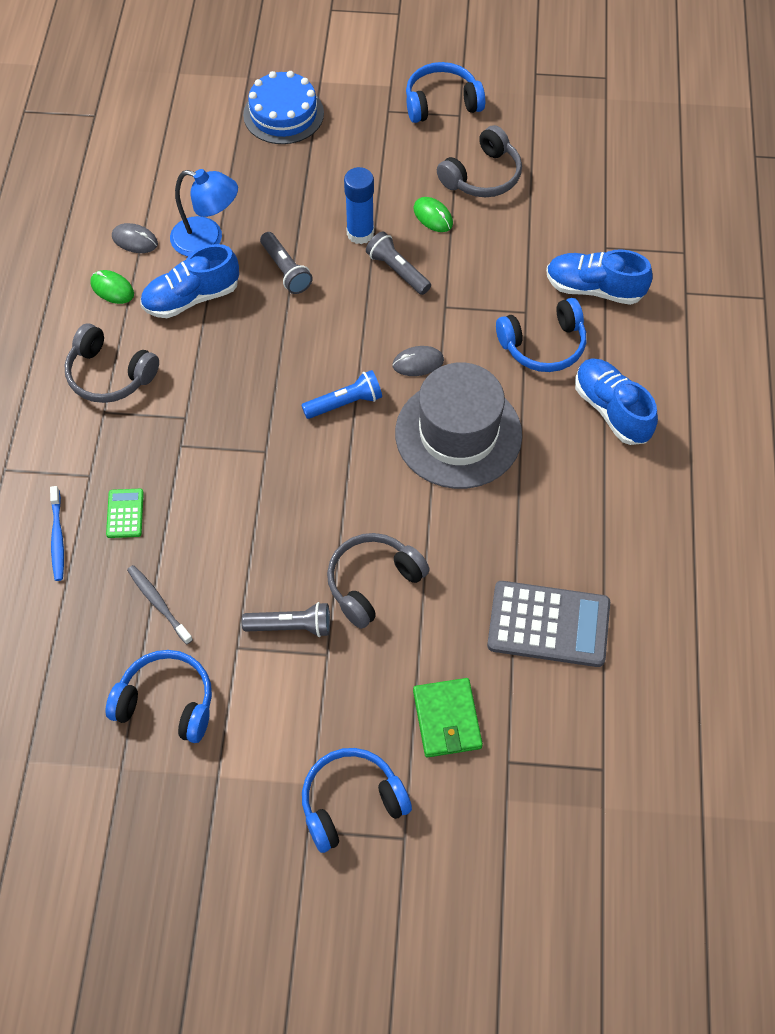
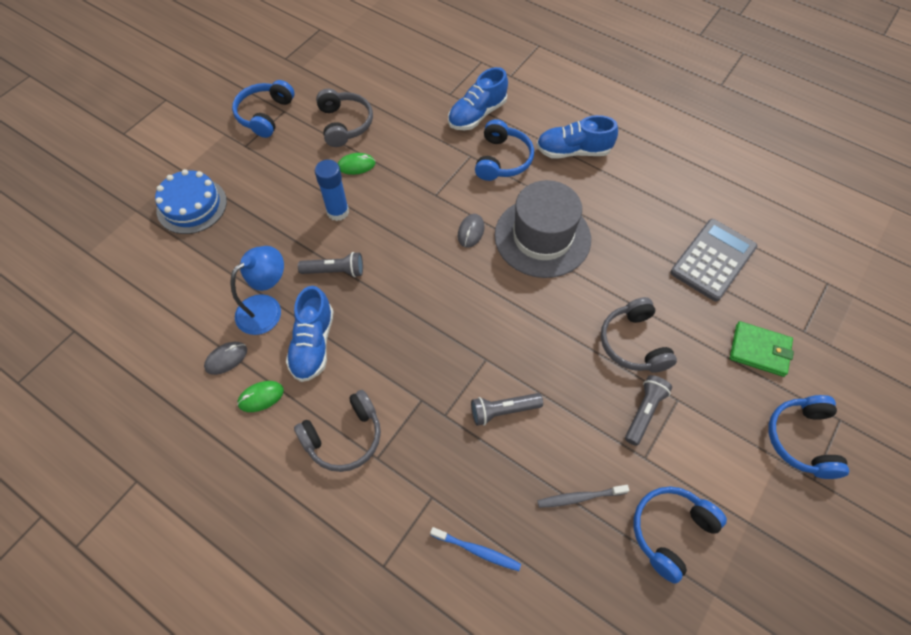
camera: 60 degrees left, 0 degrees up
green calculator [106,489,144,538] -> none
blue flashlight [301,370,382,419] -> none
grey flashlight [366,231,431,295] -> grey flashlight moved to [471,393,543,426]

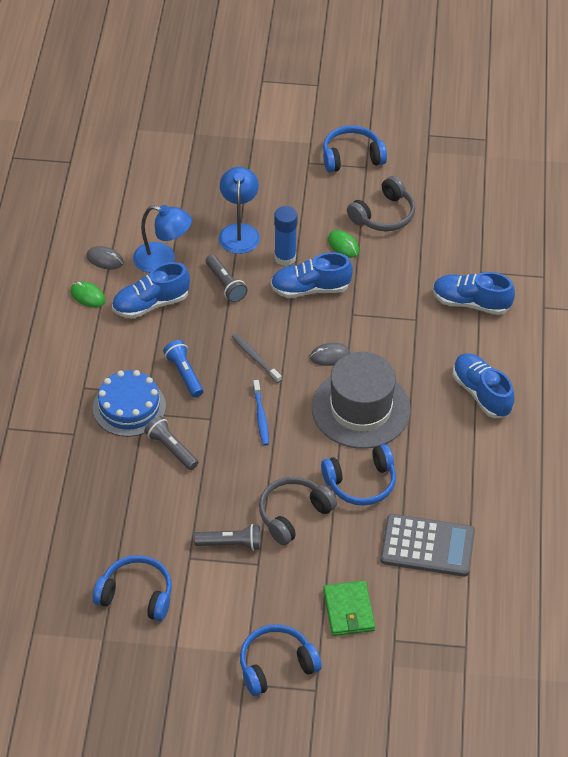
camera: 60 degrees right, 10 degrees down
blue cake [155,169,227,234] -> blue cake moved to [93,370,166,437]
grey headphones [294,390,381,472] -> none
blue toothbrush [430,527,521,571] -> blue toothbrush moved to [253,380,269,446]
blue headphones [475,119,534,181] -> blue headphones moved to [321,444,396,506]
grey toothbrush [537,485,629,508] -> grey toothbrush moved to [232,333,282,383]
none -> blue flashlight [163,340,203,398]
none -> blue lamp [219,167,260,254]
none -> blue shoe [271,252,353,298]

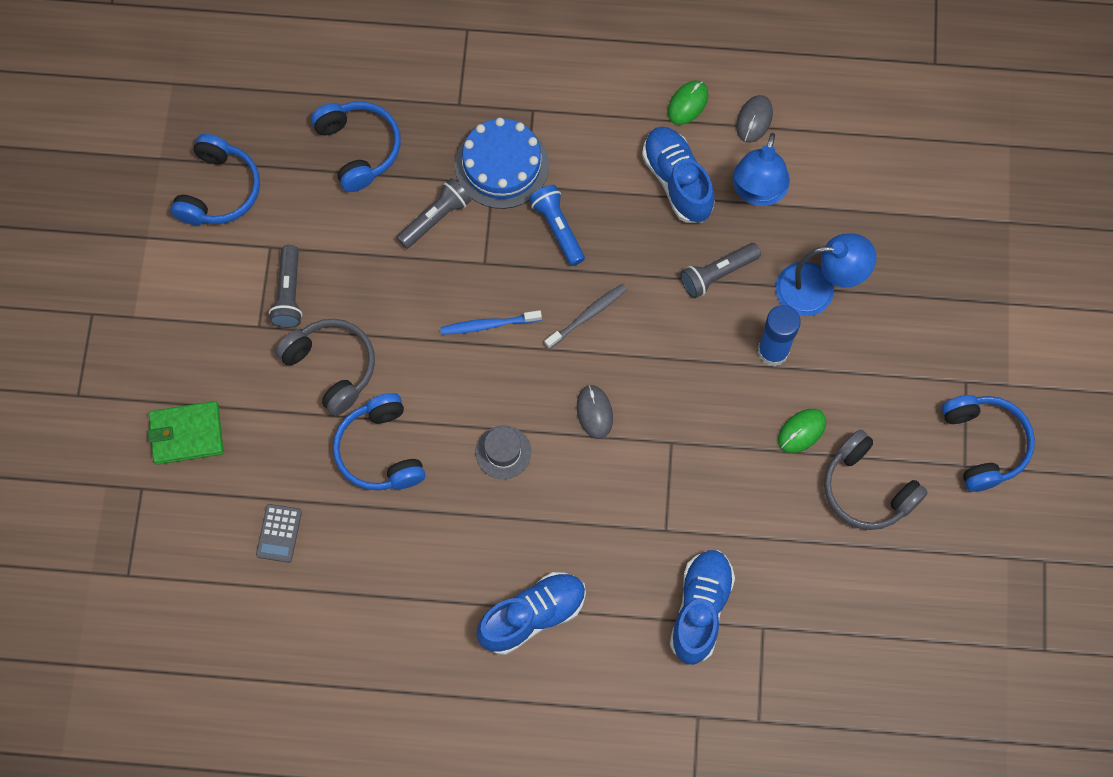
camera: 90 degrees right, 20 degrees up
blue flashlight [163,340,203,398] -> blue flashlight turned 90 degrees counterclockwise [529,185,585,266]
blue headphones [240,624,322,696] -> blue headphones moved to [311,101,401,192]
blue shoe [271,252,353,298] -> none
grey hat [312,352,411,449] -> grey hat [475,426,531,479], size x0.42
grey calculator [380,514,475,577] -> grey calculator [256,504,302,563], size x0.48

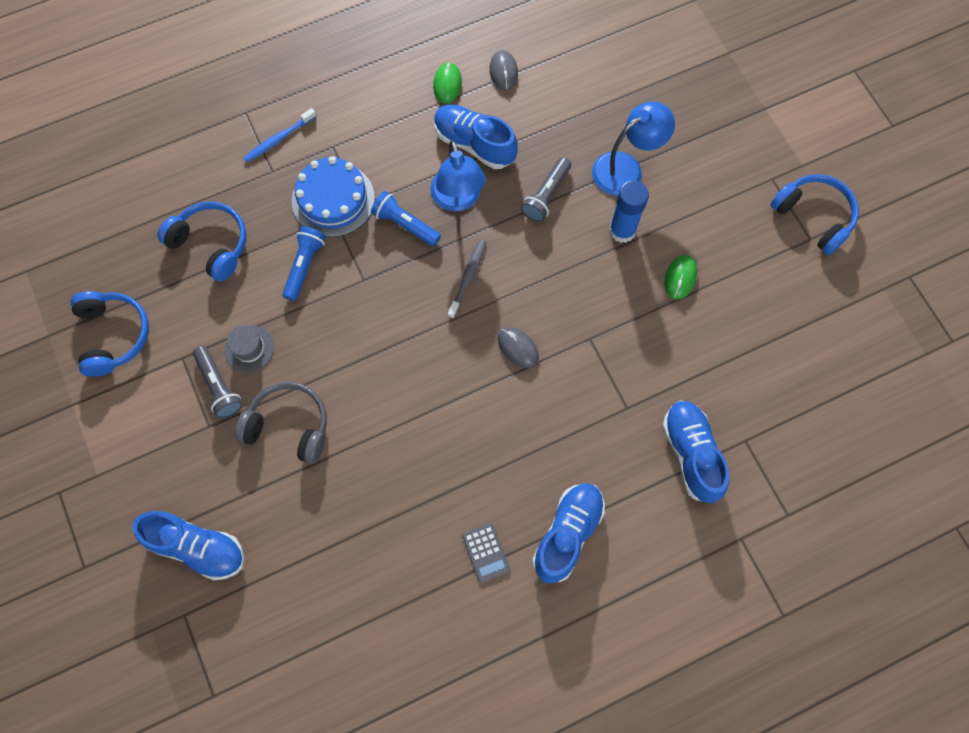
camera: 30 degrees left, 0 degrees up
green wallet [148,401,224,465] -> blue shoe [132,511,244,580]
grey calculator [256,504,302,563] -> grey calculator moved to [462,523,510,582]
blue headphones [333,393,425,491] -> none
grey flashlight [397,178,471,249] -> blue flashlight [282,226,326,301]
blue toothbrush [440,310,542,335] -> blue toothbrush moved to [243,108,316,162]
grey hat [475,426,531,479] -> grey hat moved to [224,325,274,372]
blue lamp [732,133,790,206] -> blue lamp moved to [430,140,486,211]
grey headphones [824,429,928,530] -> none

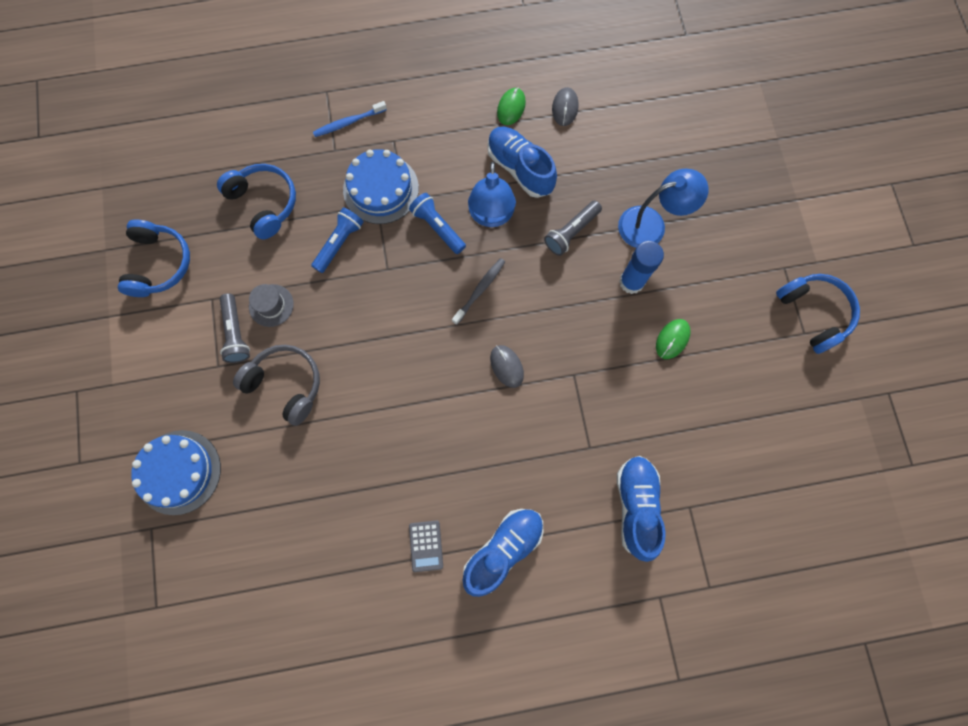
camera: 15 degrees right, 5 degrees up
blue shoe [132,511,244,580] -> blue cake [131,430,221,515]

